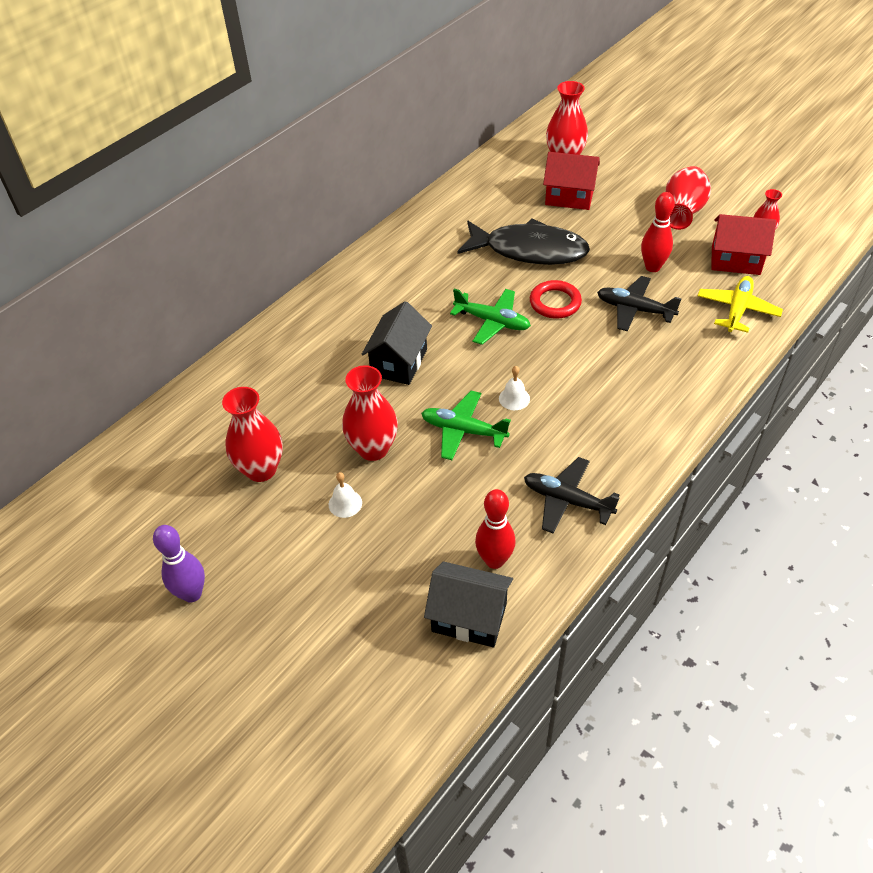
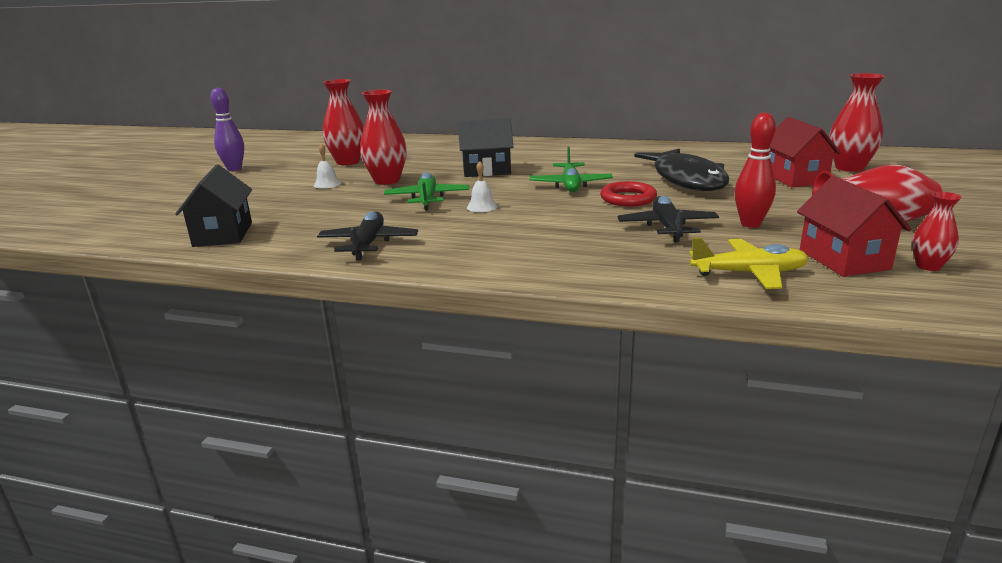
camera: 65 degrees right, 25 degrees down
red bowling pin [475,489,516,569] -> none

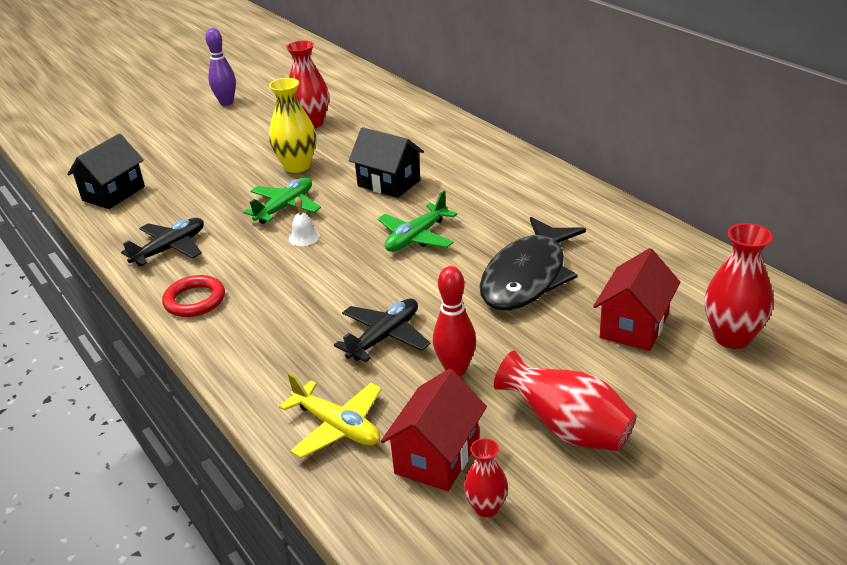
camera: 40 degrees right, 10 degrees up
white bell [314,143,341,189] -> none
red vase [360,90,407,185] -> yellow vase [269,78,316,173]
red ring [600,181,657,207] -> red ring moved to [162,275,225,317]

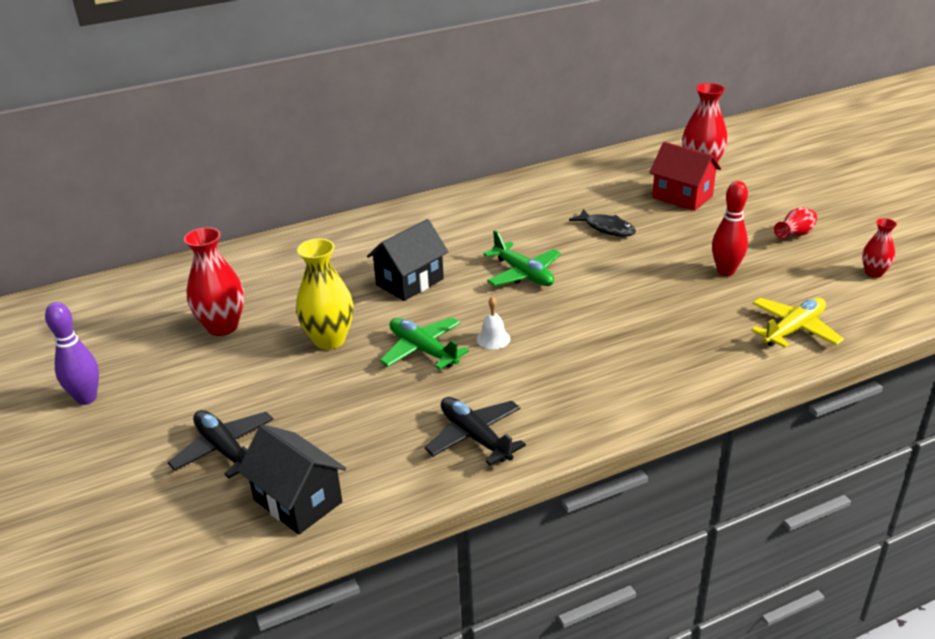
camera: 80 degrees left, 0 degrees up
red ring [162,275,225,317] -> none
black plane [334,298,430,362] -> black plane moved to [167,410,273,479]
red house [381,369,487,491] -> none
black fish [480,217,586,311] -> black fish [569,209,636,237], size x0.50
red vase [494,350,636,451] -> red vase [774,207,817,239], size x0.57

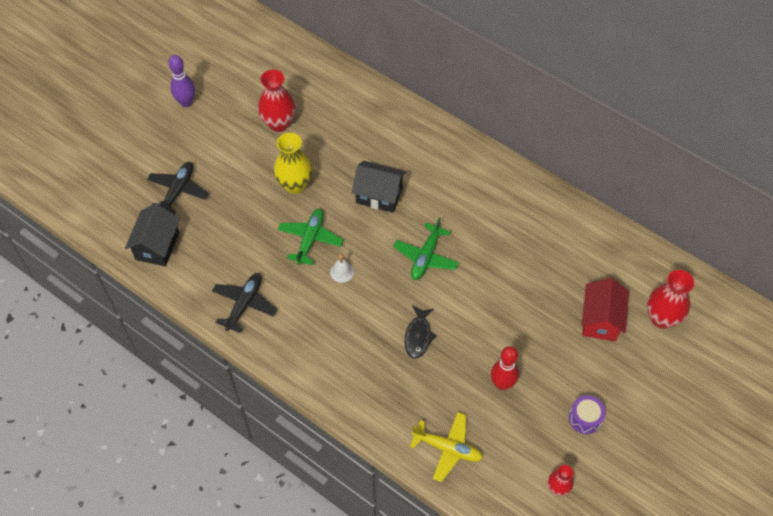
camera: 60 degrees right, 25 degrees up
black fish [569,209,636,237] -> black fish moved to [404,305,437,359]
red vase [774,207,817,239] -> purple drum [569,395,606,434]

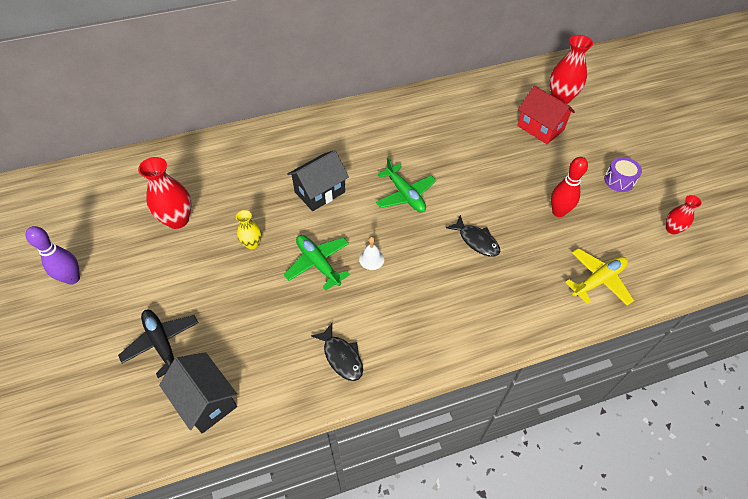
camera: 55 degrees left, 5 degrees down
black plane [212,273,277,333] -> black fish [311,323,363,381]
yellow vase [274,133,312,194] -> yellow vase [236,210,262,249], size x0.57

